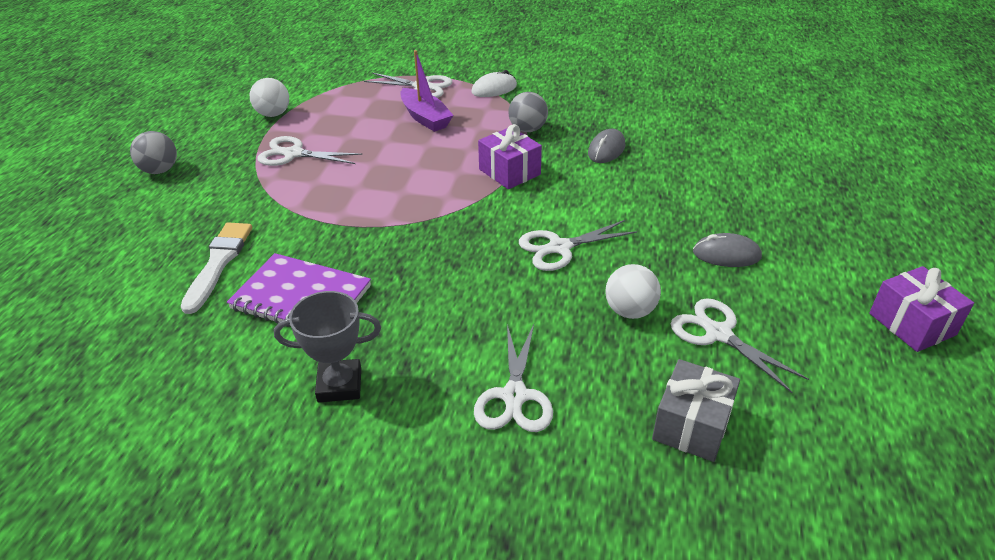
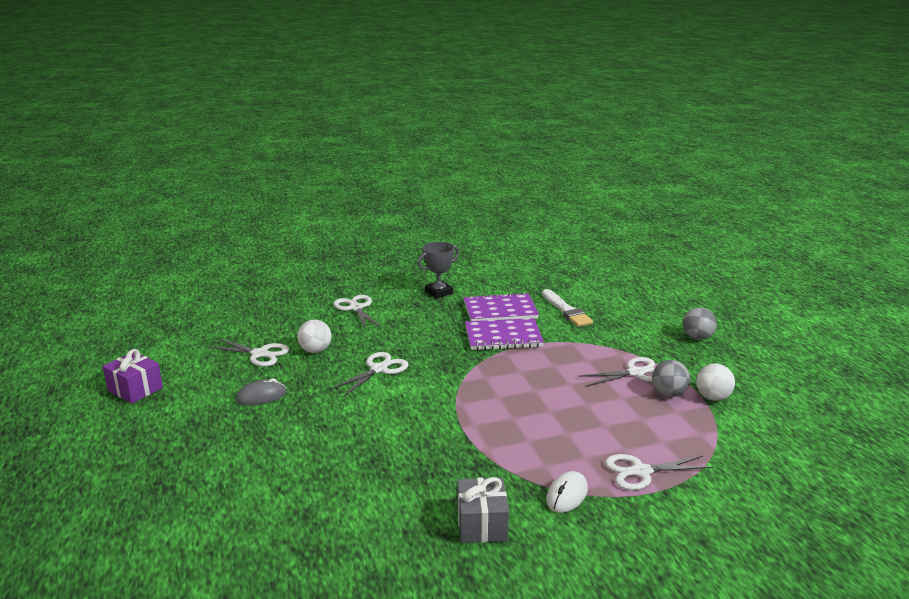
camera: 150 degrees right, 15 degrees down
purple boat [400,50,453,132] -> none
purple gift [478,124,542,189] -> none
grey ball [508,92,548,132] -> grey ball moved to [652,360,690,397]
grey mouse [588,129,625,163] -> none
grey gift [652,359,740,462] -> grey gift moved to [457,477,509,543]
none -> purple notebook [465,318,544,350]

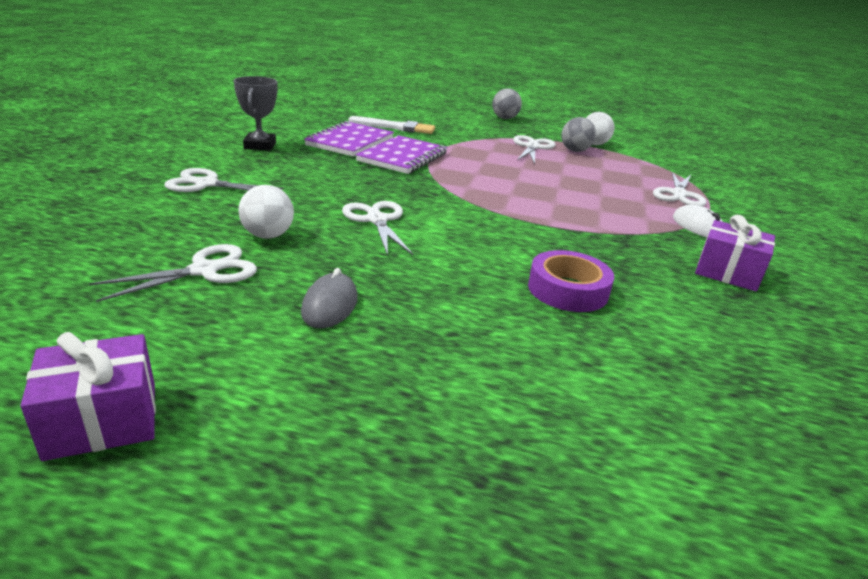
camera: 60 degrees left, 5 degrees up
grey gift [457,477,509,543] -> purple gift [695,215,775,292]
none -> purple tape [528,250,614,312]

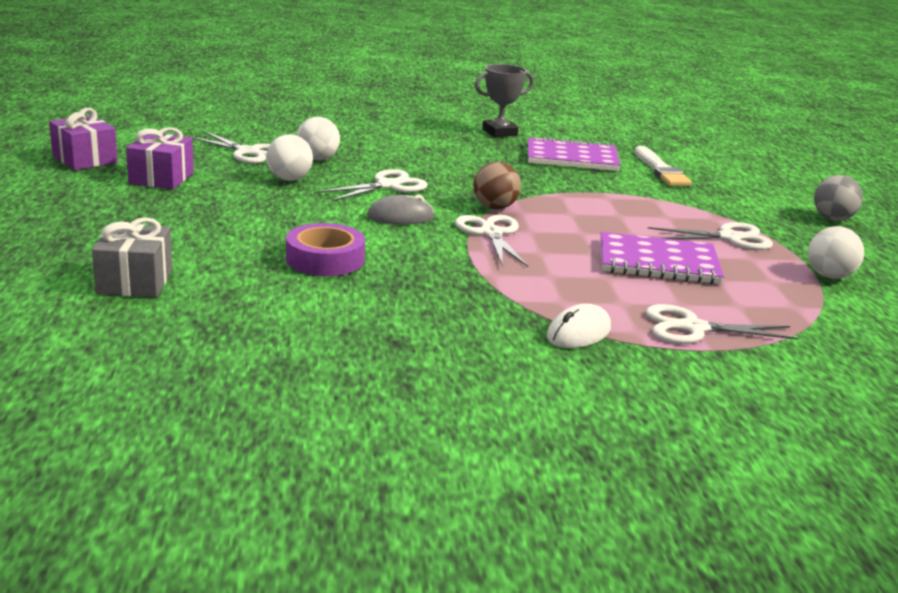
camera: 70 degrees right, 5 degrees down
white scissors [164,168,284,192] -> white scissors moved to [455,215,528,267]
grey mouse [301,268,358,328] -> grey mouse moved to [367,195,434,224]
purple notebook [356,135,447,174] -> purple notebook moved to [600,232,724,284]
grey ball [561,117,596,152] -> none
purple gift [695,215,775,292] -> purple gift moved to [126,127,194,189]
none -> grey gift [92,217,172,297]
none -> white ball [266,134,313,181]
none -> brown ball [473,162,521,209]

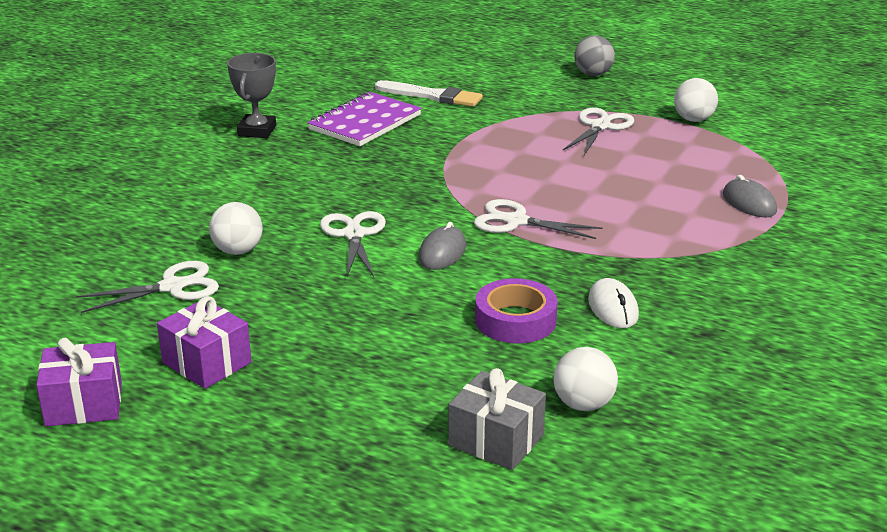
camera: 55 degrees left, 5 degrees up
white ball [266,134,313,181] -> white ball moved to [554,347,618,411]
brown ball [473,162,521,209] -> none
white mouse [547,304,611,348] -> white mouse moved to [588,278,639,328]
purple notebook [600,232,724,284] -> none
white scissors [646,304,799,344] -> grey mouse [723,175,777,217]

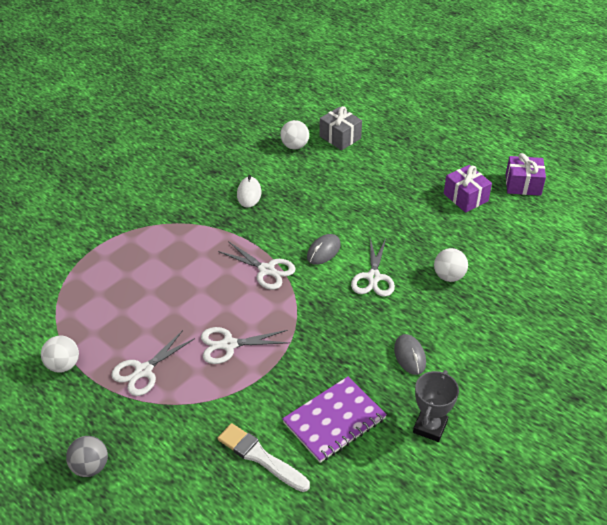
camera: 165 degrees left, 15 degrees up
white scissors [75,261,219,313] -> white scissors moved to [201,327,289,364]
purple tape [475,278,557,343] -> none
grey mouse [723,175,777,217] -> grey mouse moved to [394,334,426,375]

